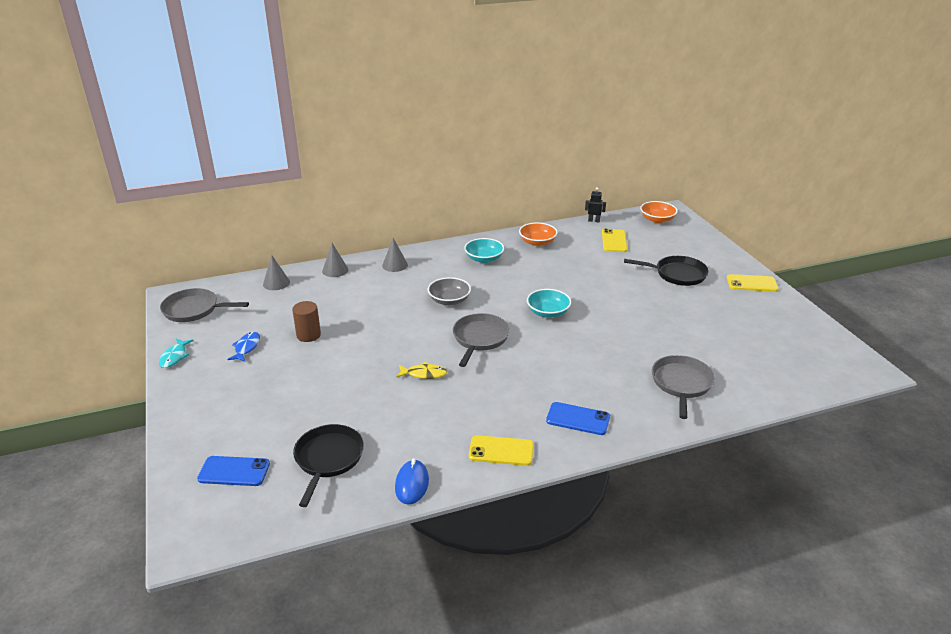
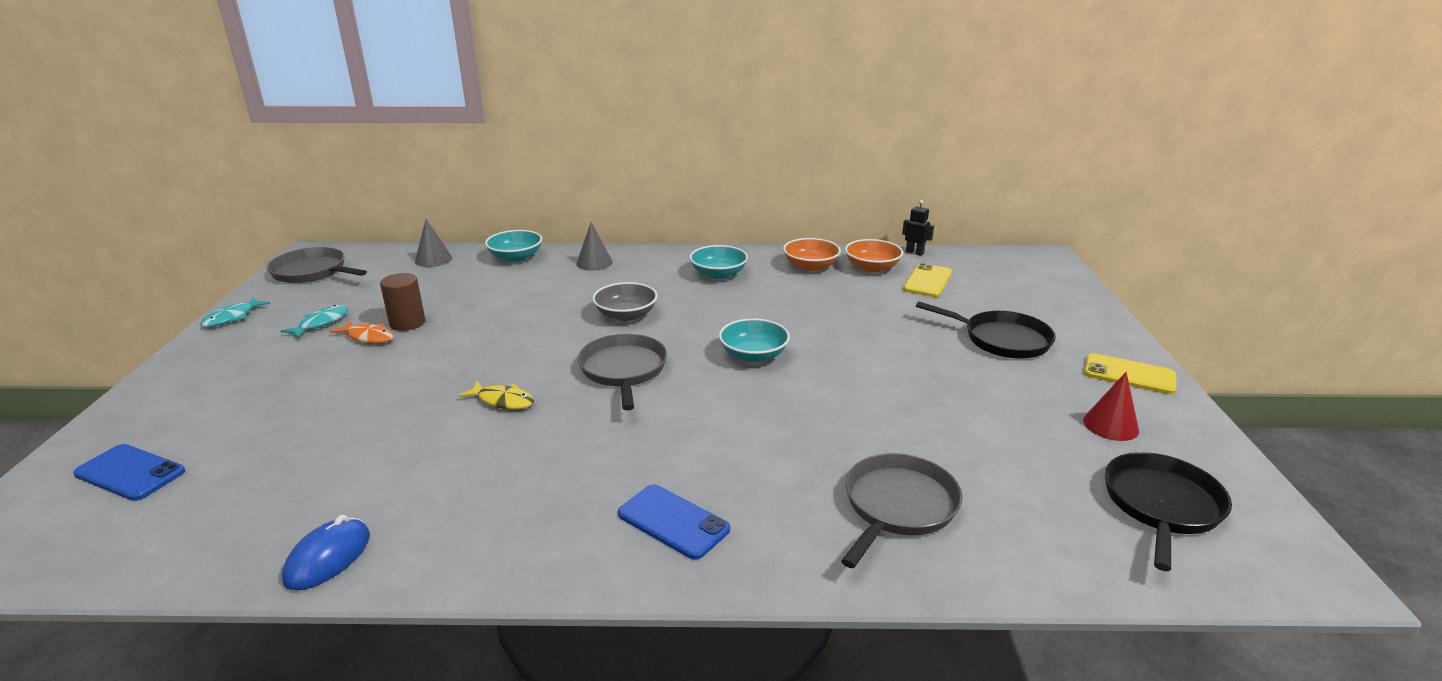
camera: 20 degrees right, 5 degrees down
blue fish [227,332,260,362] -> turquoise fish [281,305,348,338]
black pan [293,424,364,507] -> black pan moved to [1105,452,1232,571]
grey cone [322,243,348,277] -> turquoise bowl [485,230,542,262]
grey pan [453,313,510,367] -> grey pan turned 45 degrees counterclockwise [578,334,667,410]
yellow phone [469,435,534,466] -> none
orange bowl [640,201,678,223] -> orange bowl moved to [845,239,903,272]
none -> orange fish [330,321,394,344]
none -> red cone [1083,372,1139,441]

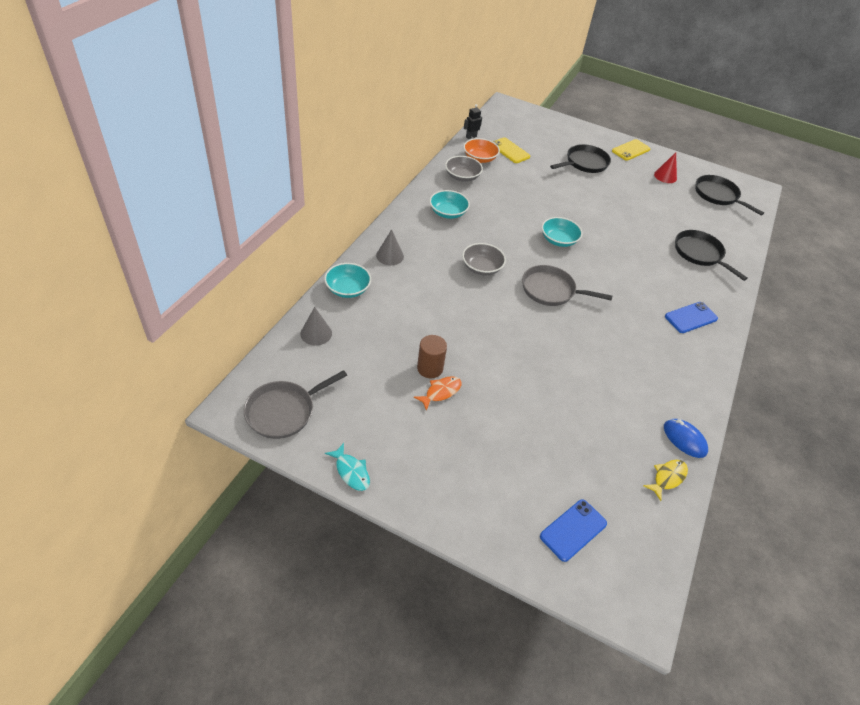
camera: 70 degrees left, 20 degrees up
turquoise fish [281,305,348,338] -> none
yellow fish [458,381,534,410] -> yellow fish moved to [643,460,688,501]
orange bowl [783,238,841,271] -> grey bowl [445,156,483,182]
grey pan [841,453,963,568] -> black pan [675,230,748,281]

